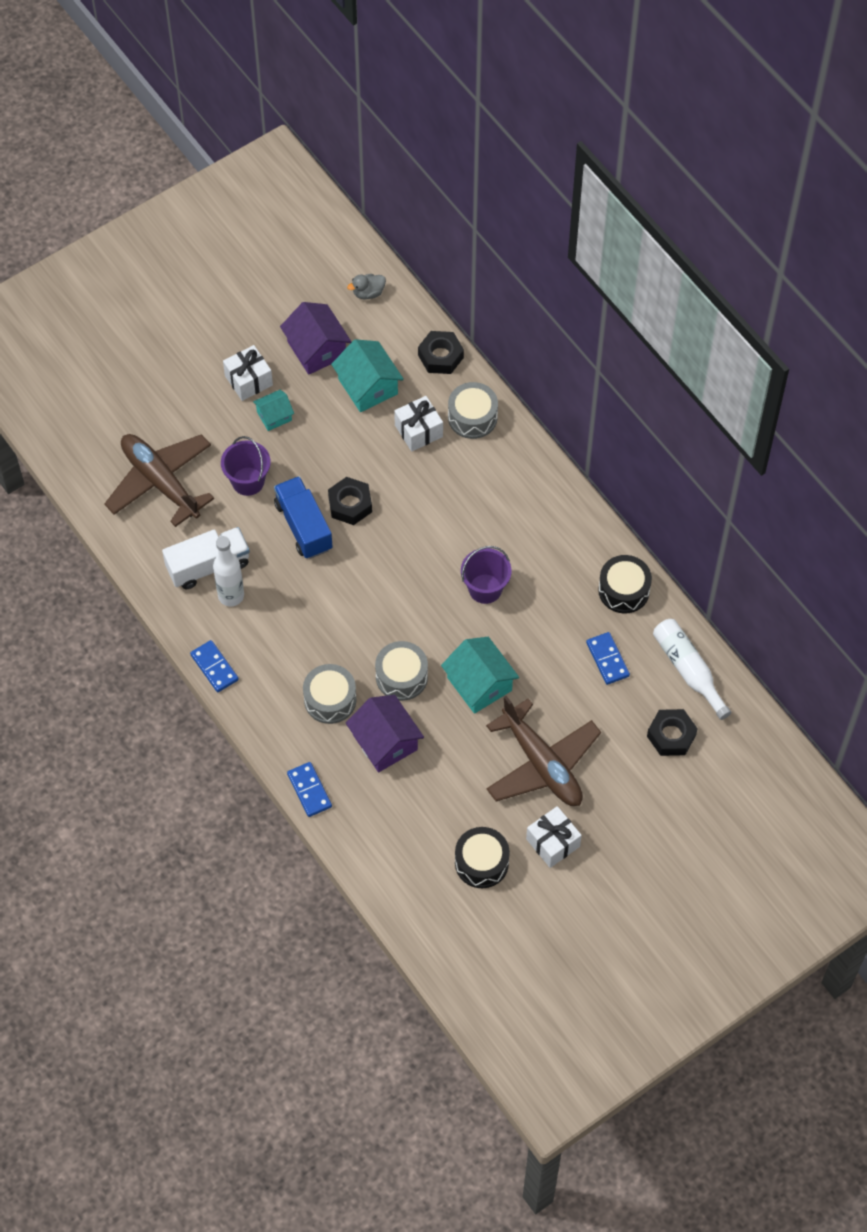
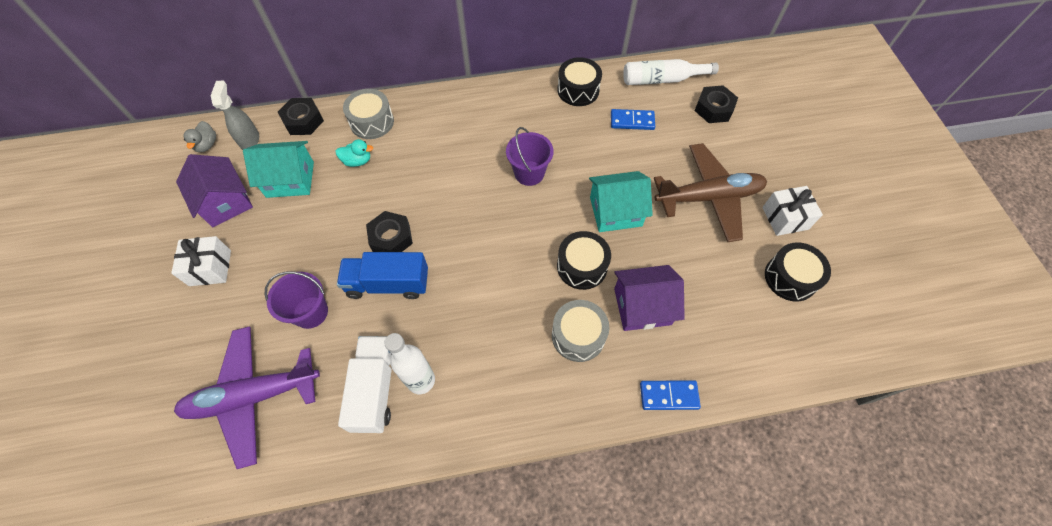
camera: 65 degrees left, 0 degrees up
brown plane [104,434,214,527] -> purple plane [174,326,320,469]
blue domino [190,640,239,692] -> none
turquoise house [253,390,294,431] -> none
purple house [280,302,351,375] -> purple house turned 60 degrees clockwise [176,154,253,227]
grey drum [375,641,428,701] -> black drum [557,231,611,290]
white gift [394,396,443,452] -> turquoise duck [335,139,373,167]
none -> grey spray bottle [211,80,259,150]

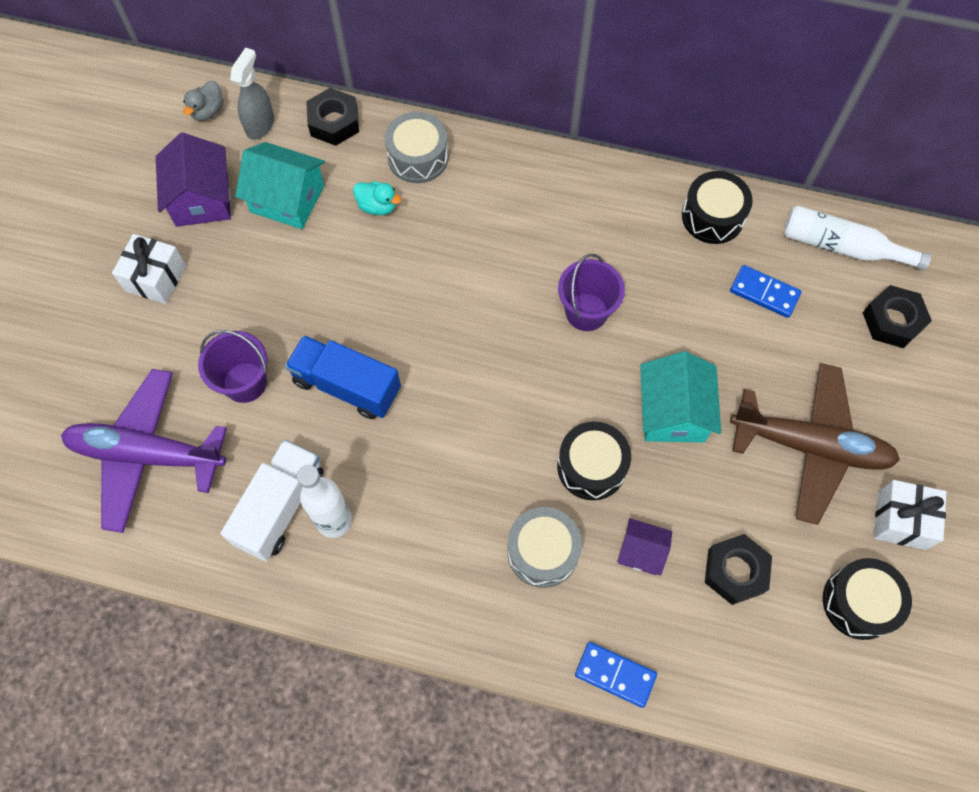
camera: 25 degrees right, 5 degrees up
black nut [366,211,413,252] -> black nut moved to [705,534,772,605]
turquoise house [589,171,653,232] -> turquoise house turned 75 degrees clockwise [640,351,721,443]
purple house [614,265,685,331] -> purple house [617,518,672,576], size x0.59

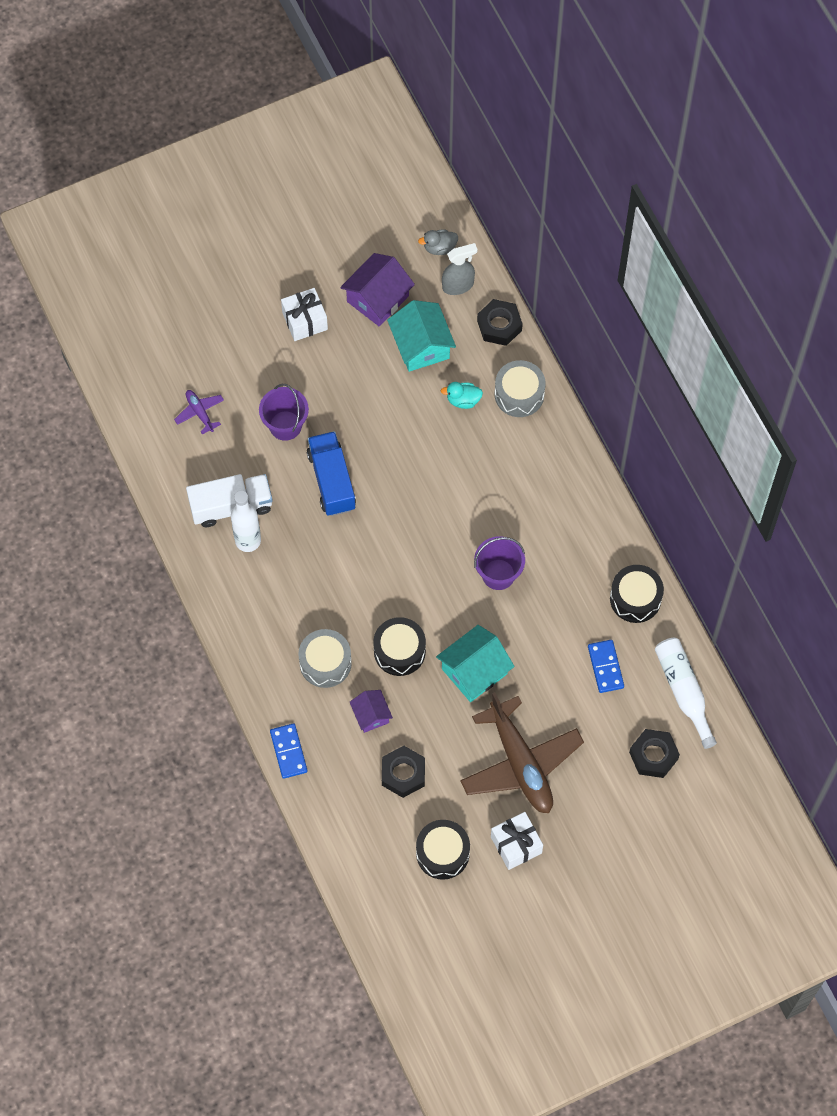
camera: 50 degrees right, 0 degrees up
purple plane [61,369,227,533] -> purple plane [174,390,224,434], size x0.44
turquoise duck [353,181,401,215] -> turquoise duck turned 105 degrees clockwise [441,382,483,409]

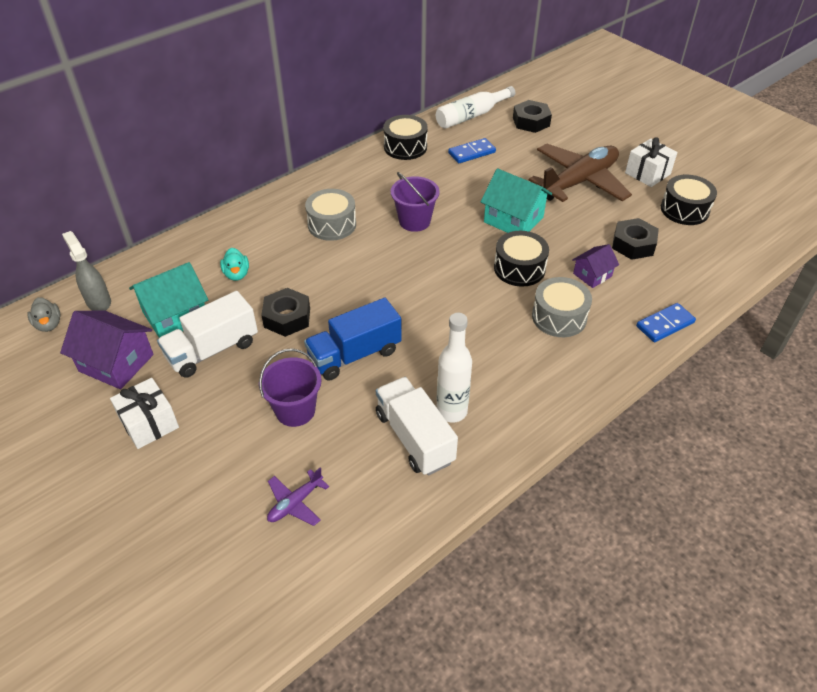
camera: 105 degrees left, 20 degrees down
black nut [477,299,523,346] -> black nut moved to [261,288,310,337]
grey drum [494,360,546,417] -> grey drum moved to [305,189,356,241]
none -> white truck [157,291,258,378]

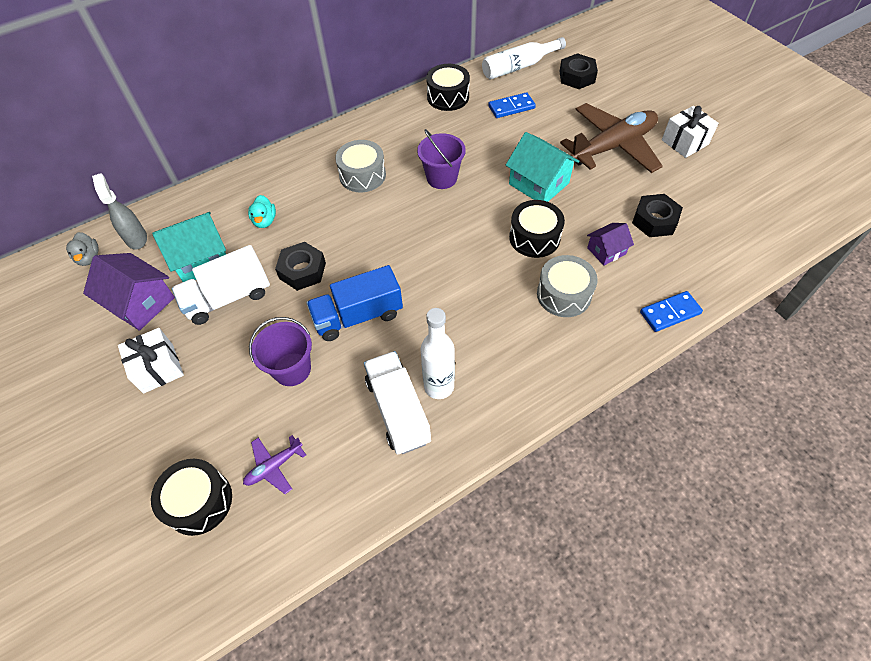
camera: 10 degrees right, 10 degrees up
black drum [661,175,717,225] -> black drum moved to [151,459,232,536]

